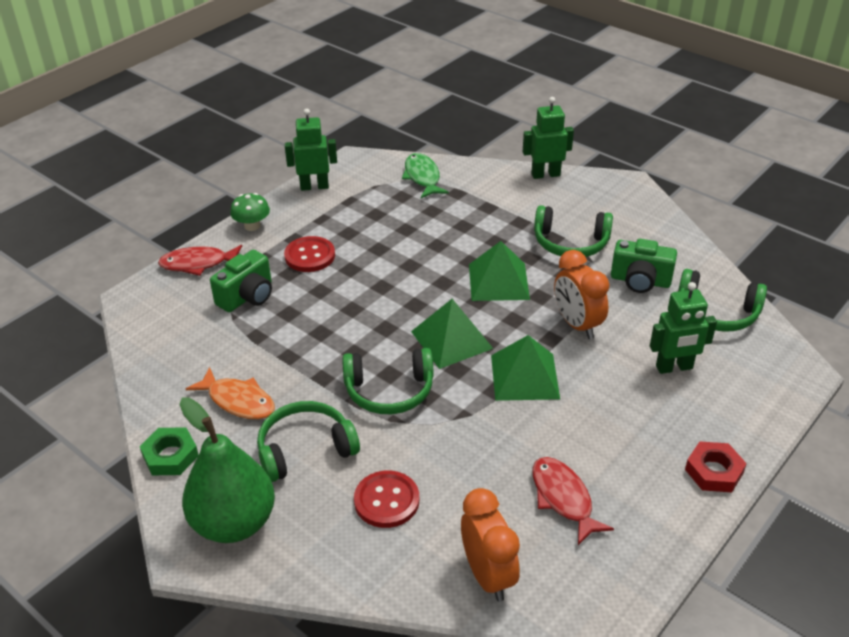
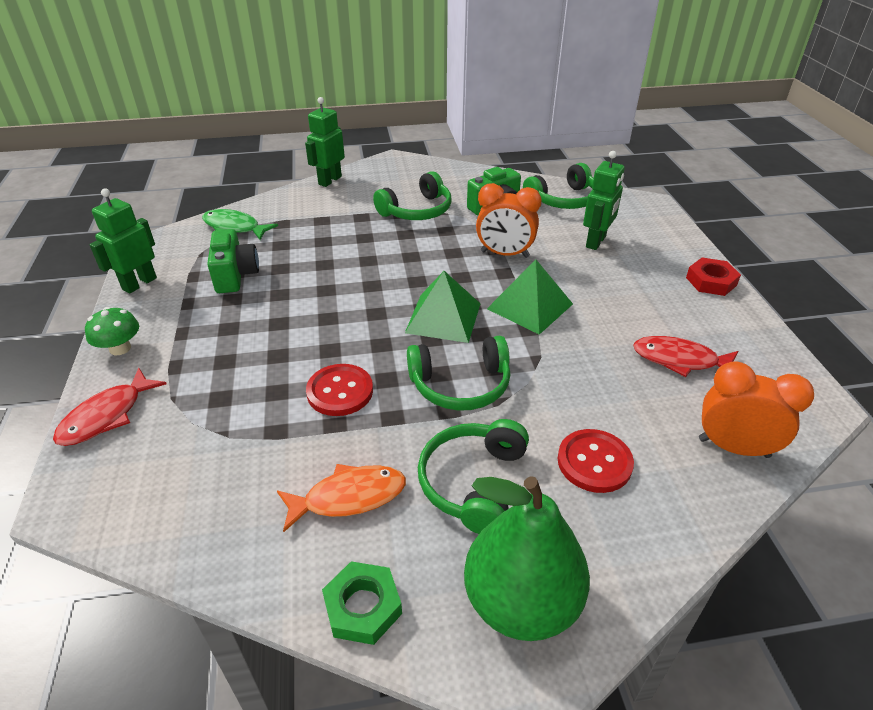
camera: 50 degrees left, 0 degrees up
green camera [210,250,272,312] -> green camera moved to [207,229,259,293]
red button [284,236,335,272] -> red button moved to [306,364,373,416]
green headphones [342,348,434,414] -> green headphones turned 45 degrees clockwise [407,336,510,411]
green pyramid [469,241,530,301] -> none

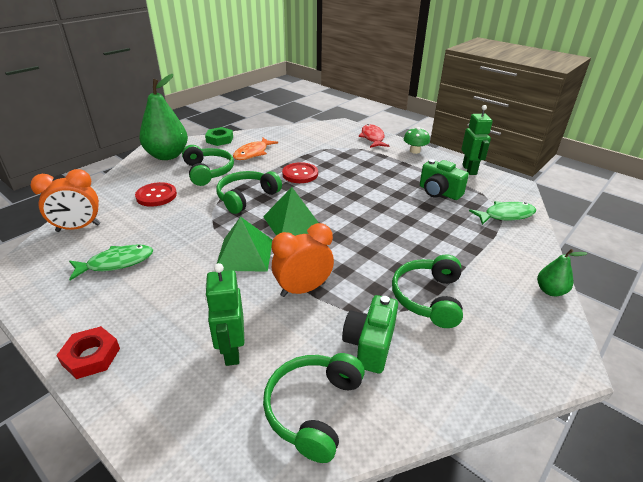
camera: 140 degrees right, 5 degrees down
green robot [305,97,345,187] -> green pear [537,249,588,296]
red fish [633,336,739,377] -> green fish [69,244,153,280]

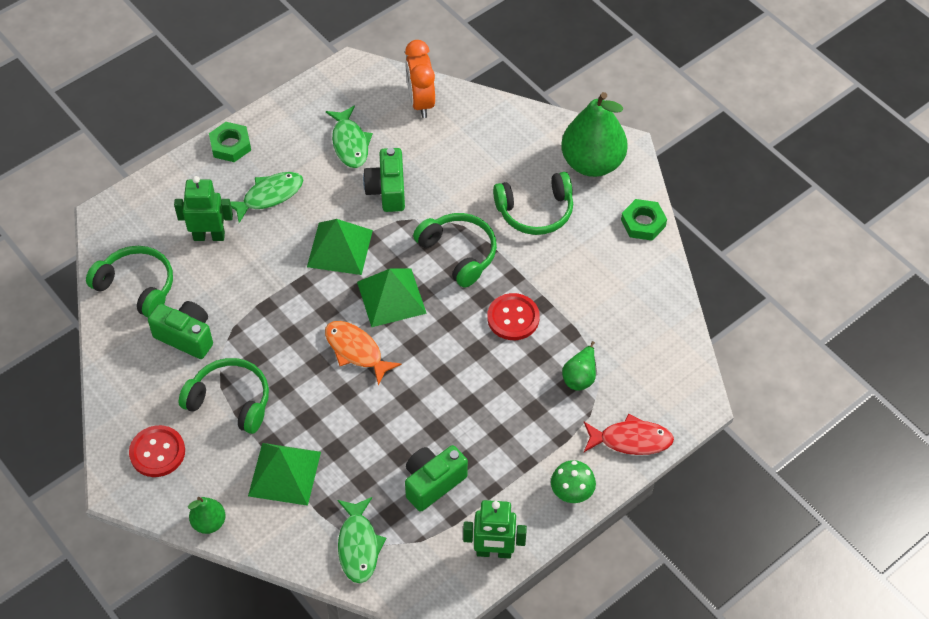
camera: 100 degrees right, 20 degrees up
red nut [56,326,120,379] -> green nut [209,122,251,162]
red button [135,182,177,207] -> red button moved to [129,425,185,477]
orange fish [233,138,278,160] -> orange fish moved to [325,321,401,386]
orange clock [272,223,334,297] -> none
none -> green fish [230,172,303,223]
none -> green pyramid [248,443,321,506]
none -> green camera [363,148,405,212]
none -> green pear [562,341,596,391]

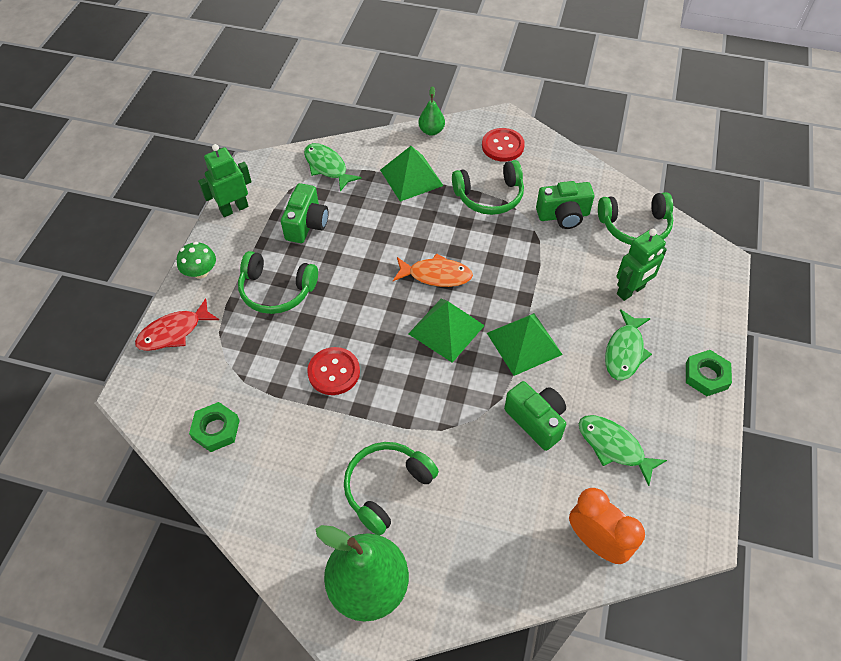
camera: 145 degrees right, 0 degrees up
green headphones [413,213,497,288] -> green headphones moved to [238,251,318,314]
green pear [562,341,596,391] -> none
green nut [621,199,667,241] -> green nut moved to [189,402,240,452]

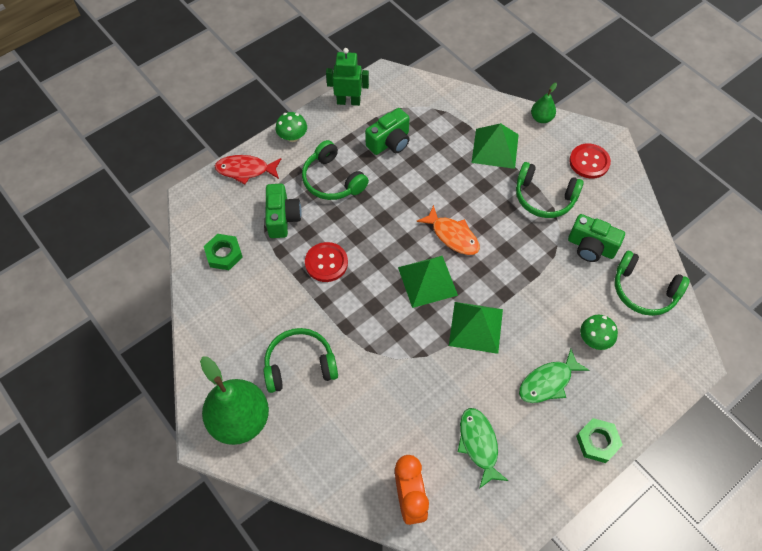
camera: 35 degrees right, 5 degrees up
green fish [304,143,362,192] -> none
green camera [504,381,566,451] -> green camera moved to [265,184,302,238]
green robot [617,229,667,301] -> green mushroom [580,315,618,350]

